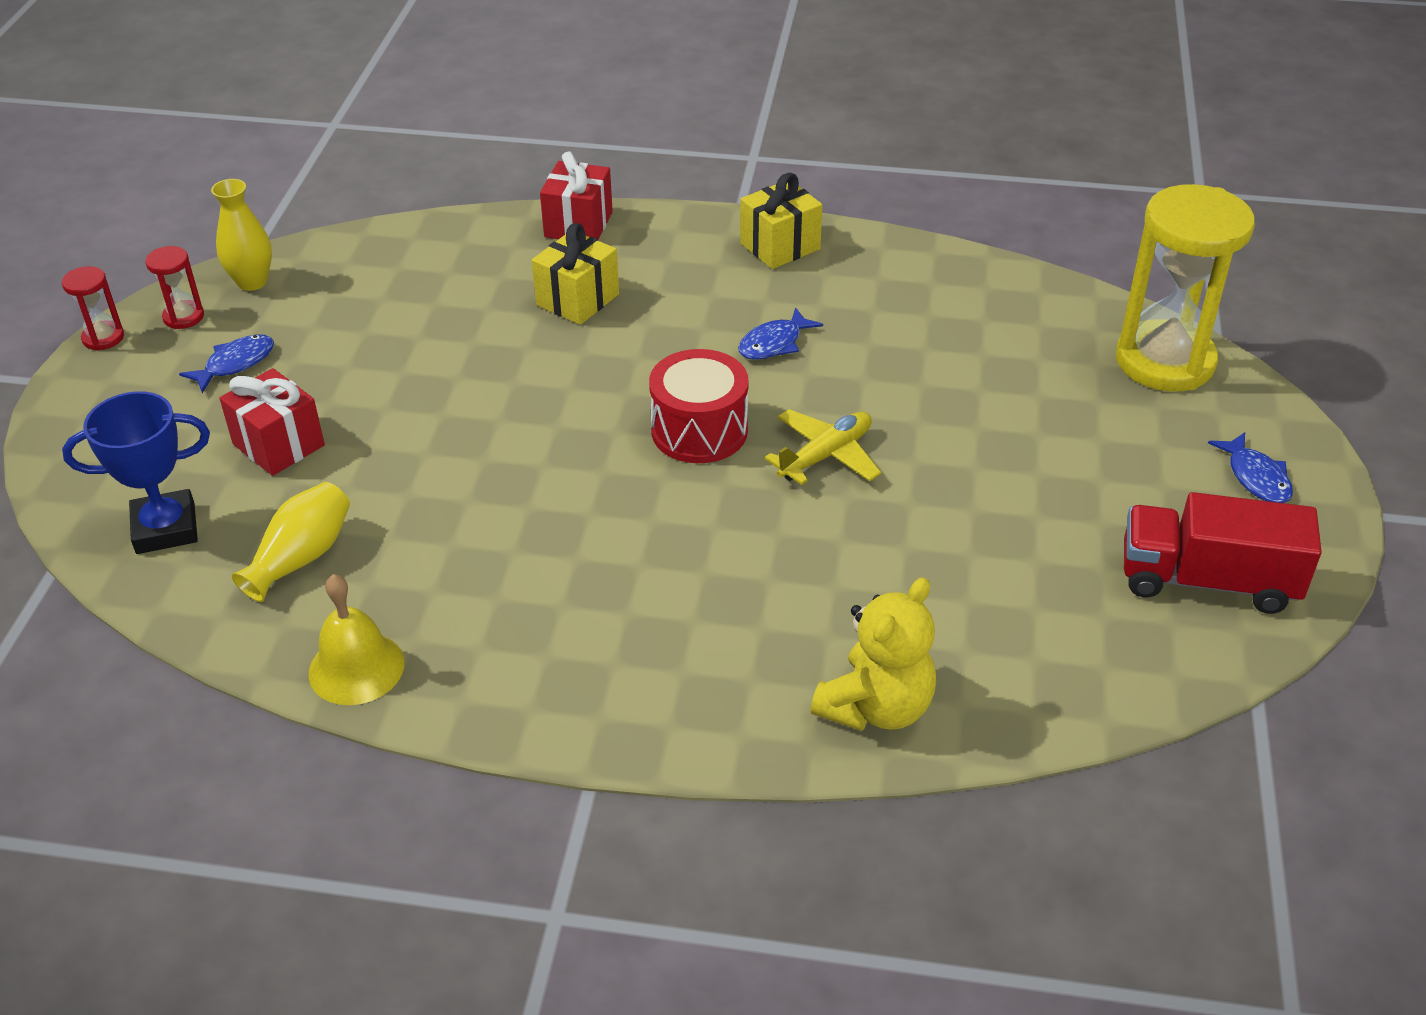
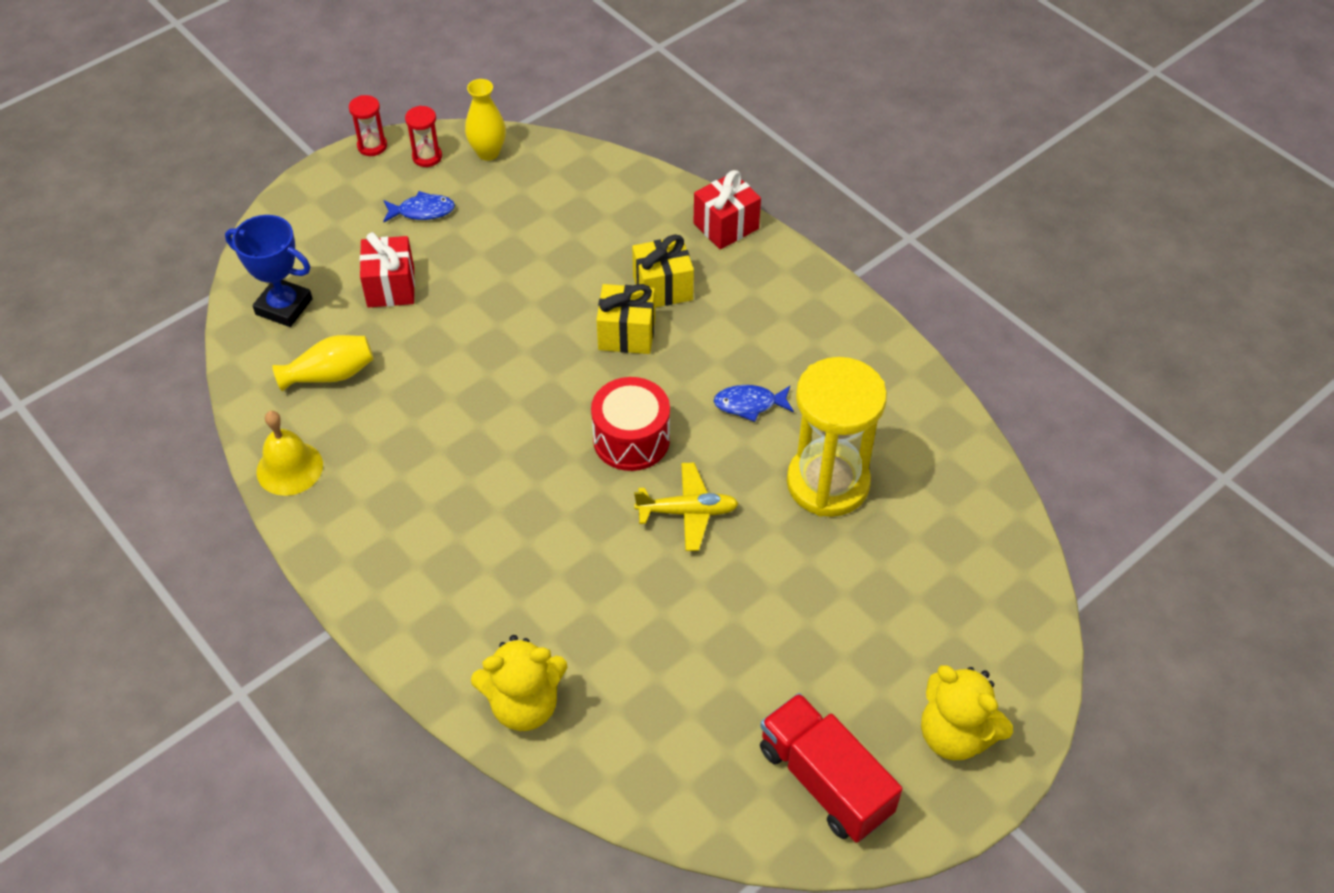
camera: 40 degrees right, 10 degrees up
yellow gift [740,173,822,269] -> yellow gift moved to [597,284,655,354]
yellow hourglass [1116,184,1255,392] -> yellow hourglass moved to [787,357,887,517]
blue fish [1208,432,1293,503] -> yellow teddy bear [921,665,1013,760]

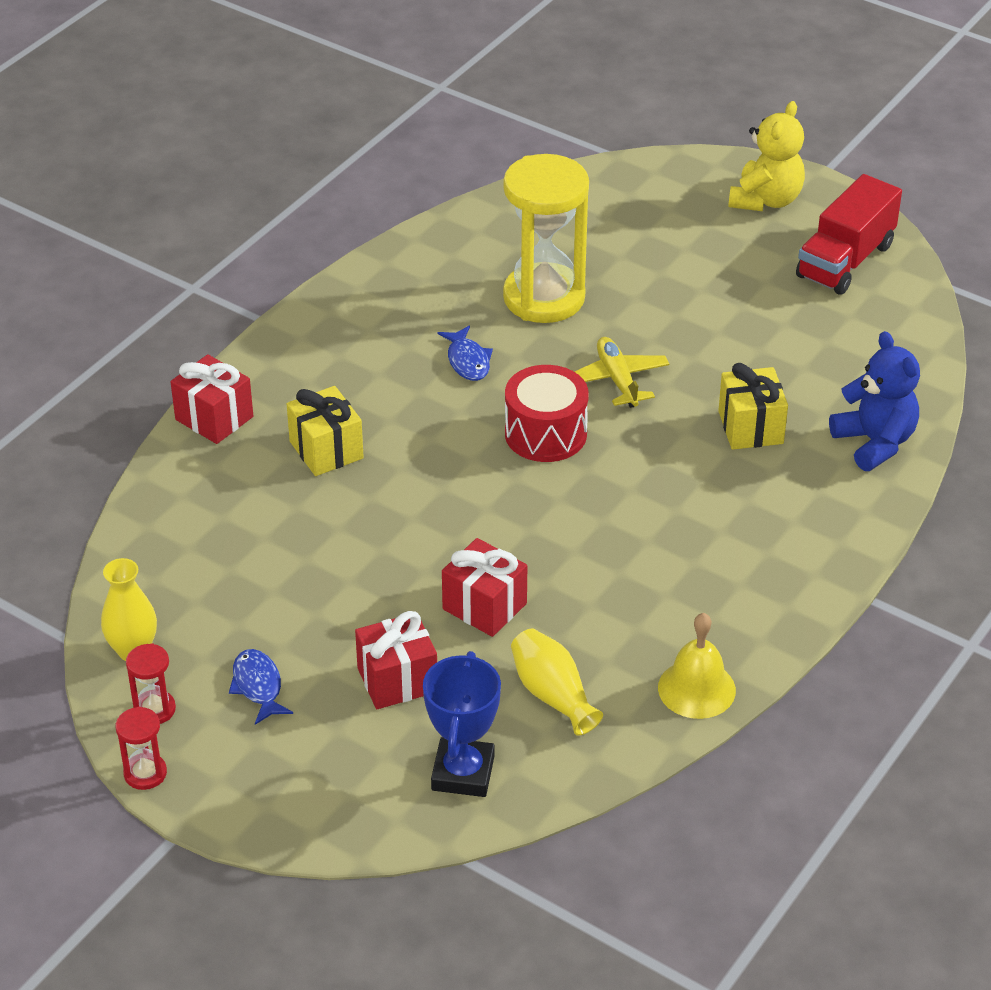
camera: 105 degrees left, 10 degrees down
yellow teddy bear [471,635,568,731] -> blue teddy bear [829,331,920,471]
yellow gift [597,284,655,354] -> yellow gift moved to [718,363,788,450]
none -> red gift [442,538,527,637]

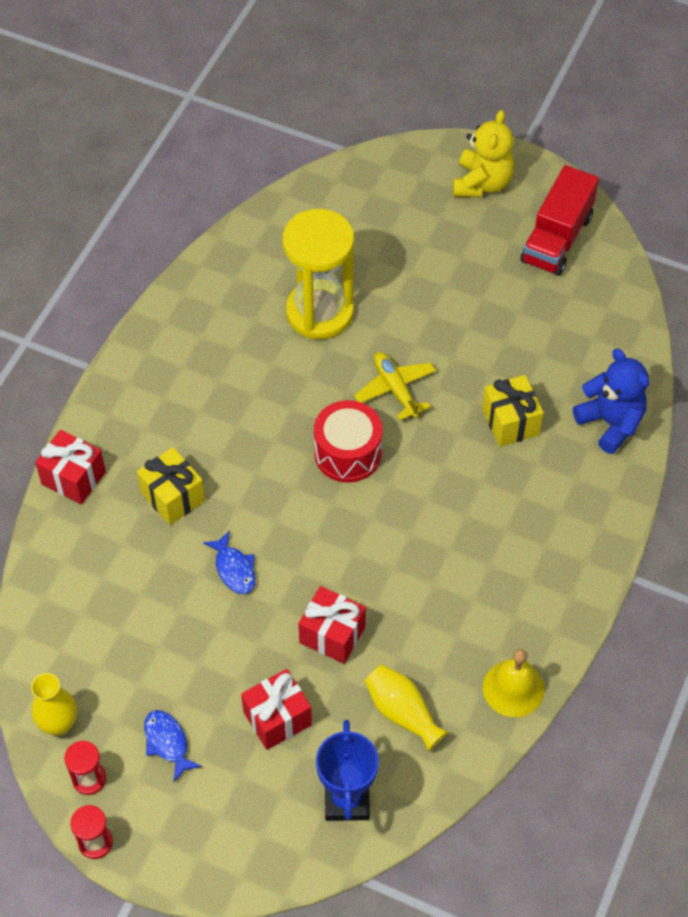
camera: 10 degrees left, 15 degrees up
blue fish [438,326,493,381] -> blue fish moved to [203,530,256,594]

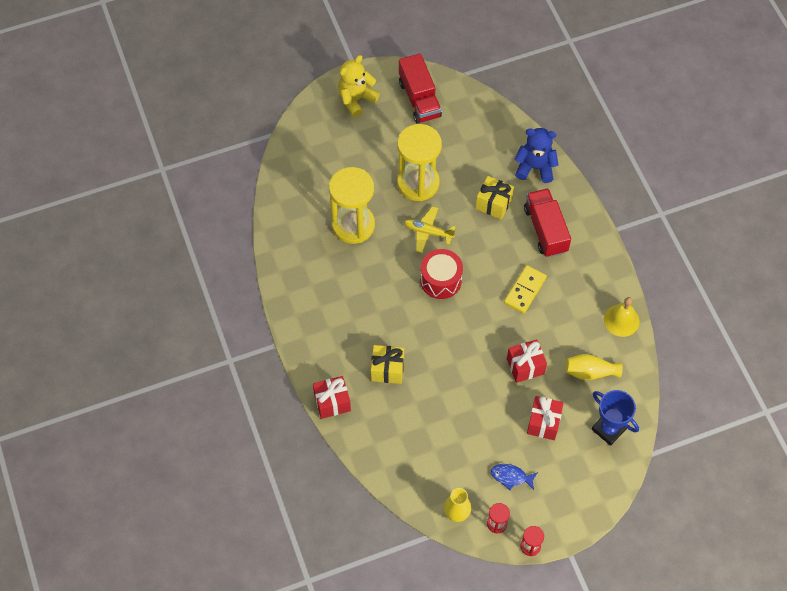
camera: 45 degrees left, 5 degrees up
blue fish [203,530,256,594] -> none
yellow teddy bear [453,110,514,197] -> yellow teddy bear turned 105 degrees counterclockwise [338,55,380,117]
none -> yellow hourglass [397,124,442,201]
none -> yellow domino [504,265,547,314]
none -> red truck [524,188,571,257]

